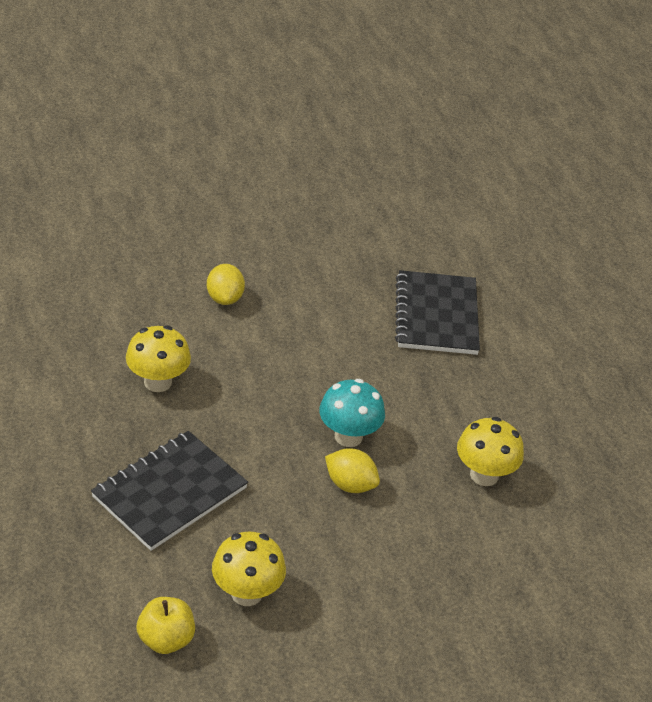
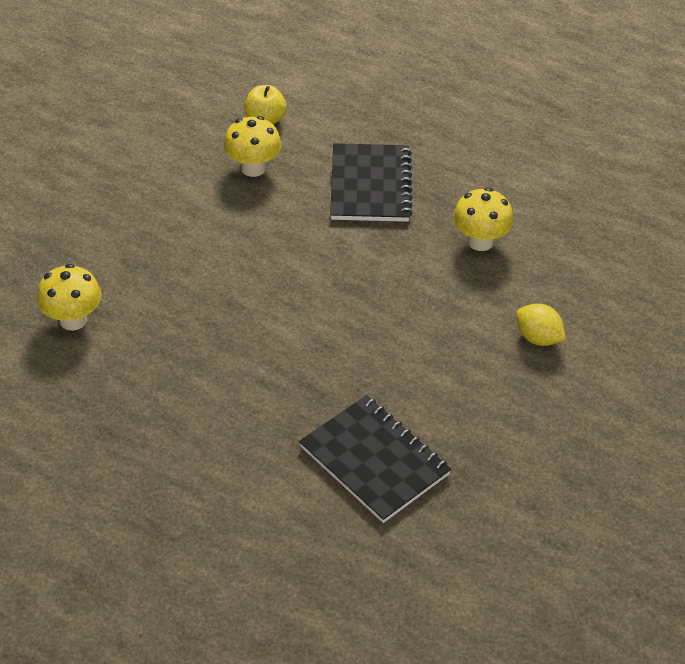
camera: 140 degrees right, 5 degrees up
turquoise mushroom [319,379,385,447] -> none
yellow lemon [325,448,380,493] -> none
yellow mushroom [457,417,524,486] -> yellow mushroom moved to [37,264,101,331]

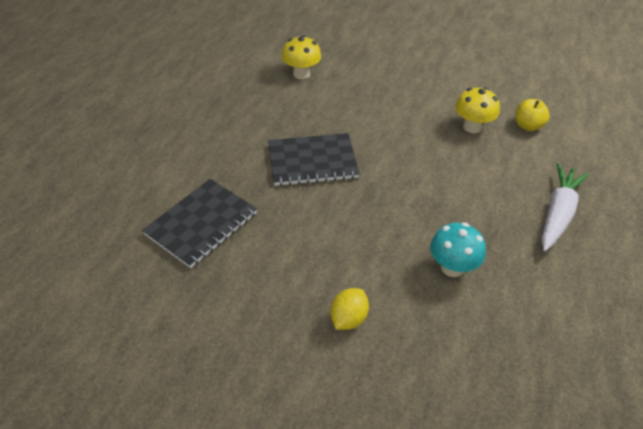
camera: 80 degrees right, 0 degrees up
black notebook [330,143,413,222] -> black notebook moved to [268,133,360,186]
yellow mushroom [453,188,514,251] -> turquoise mushroom [430,222,486,277]
none -> white carrot [541,164,589,251]

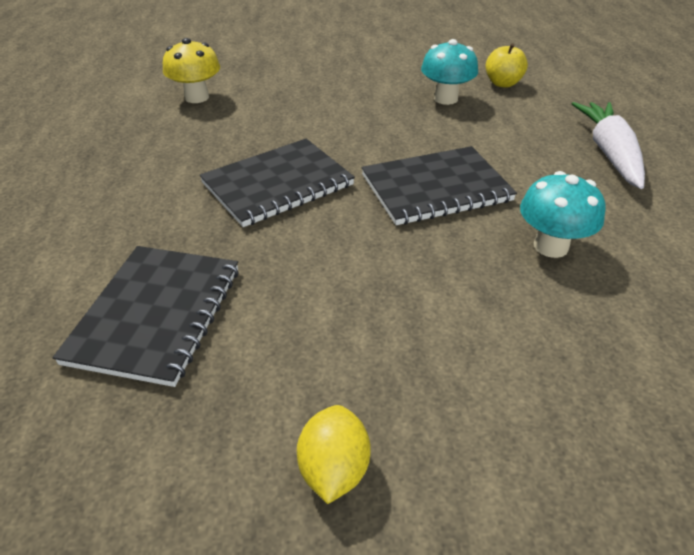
camera: 25 degrees left, 5 degrees down
yellow lemon [330,288,369,330] -> yellow lemon moved to [297,405,371,504]
yellow mushroom [455,87,500,133] -> turquoise mushroom [421,39,478,105]
none -> black notebook [361,146,517,225]

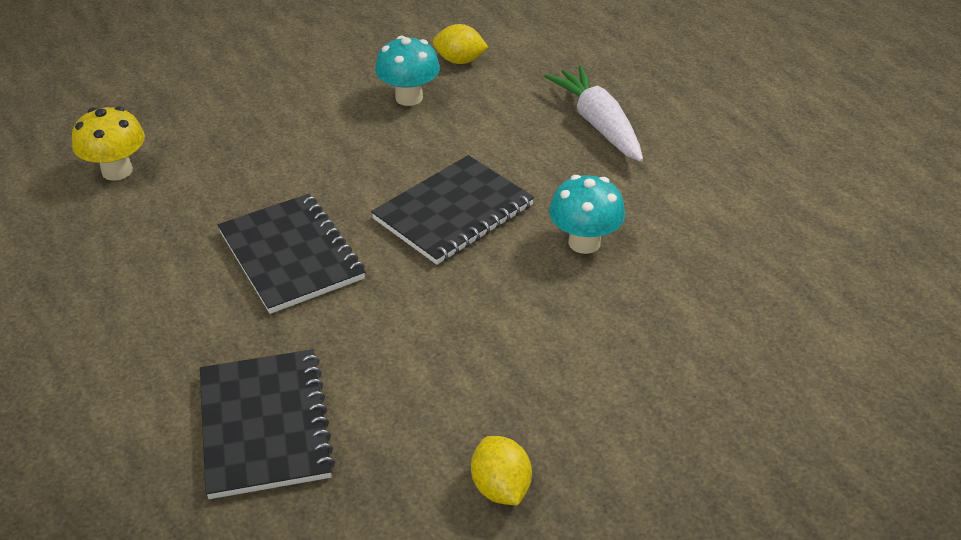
camera: 25 degrees left, 0 degrees up
black notebook [200,139,355,227] -> black notebook turned 60 degrees counterclockwise [218,194,365,314]
yellow apple [485,43,528,88] -> yellow lemon [433,24,488,64]

